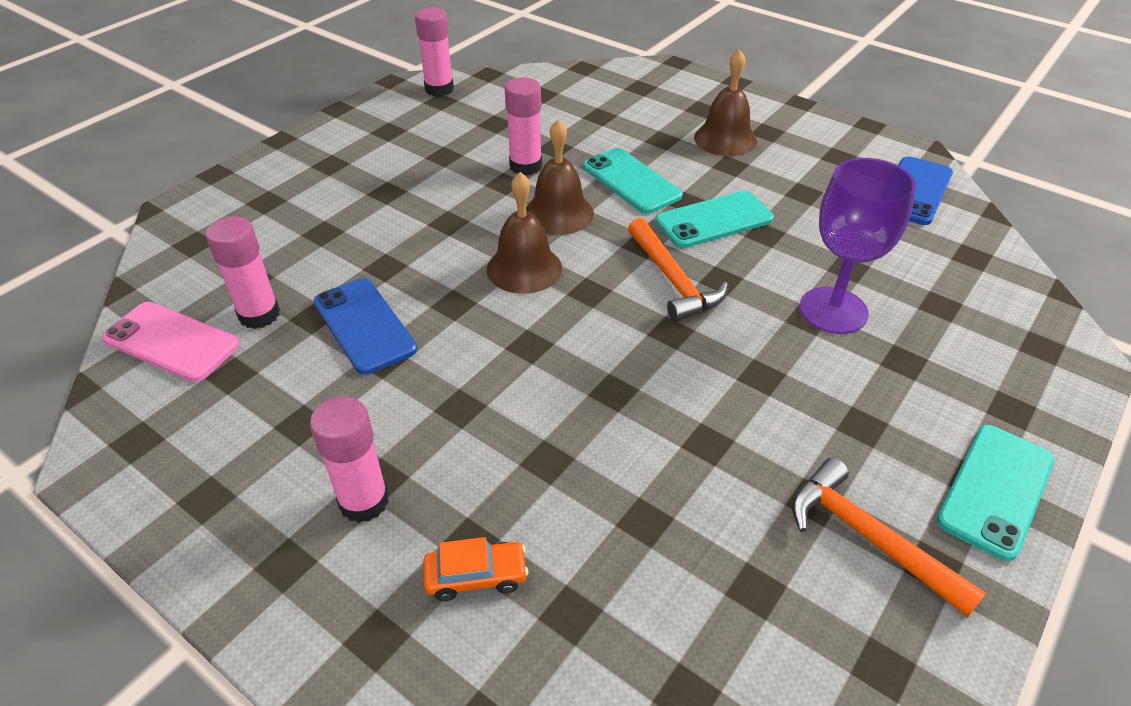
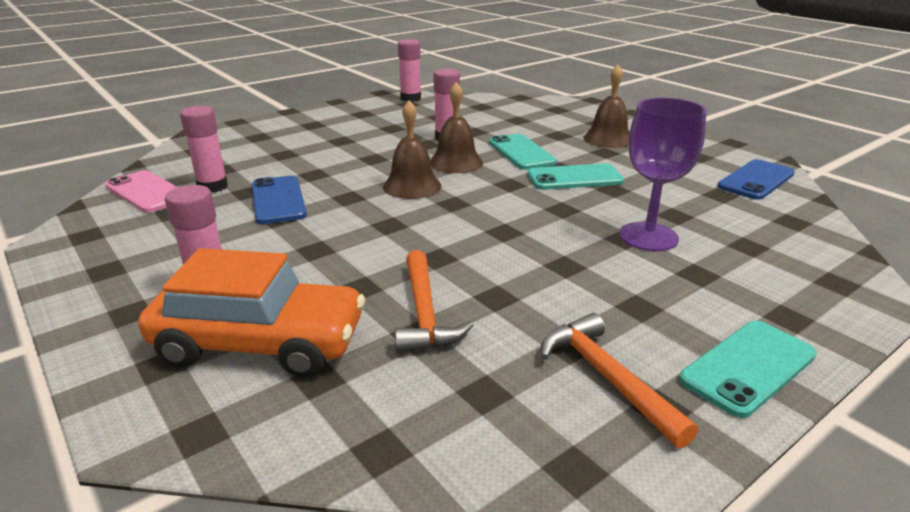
camera: 15 degrees right, 15 degrees down
orange car [423,537,528,601] -> orange car [138,248,365,377], size x2.40
orange hammer [628,218,728,322] -> orange hammer moved to [395,250,474,353]

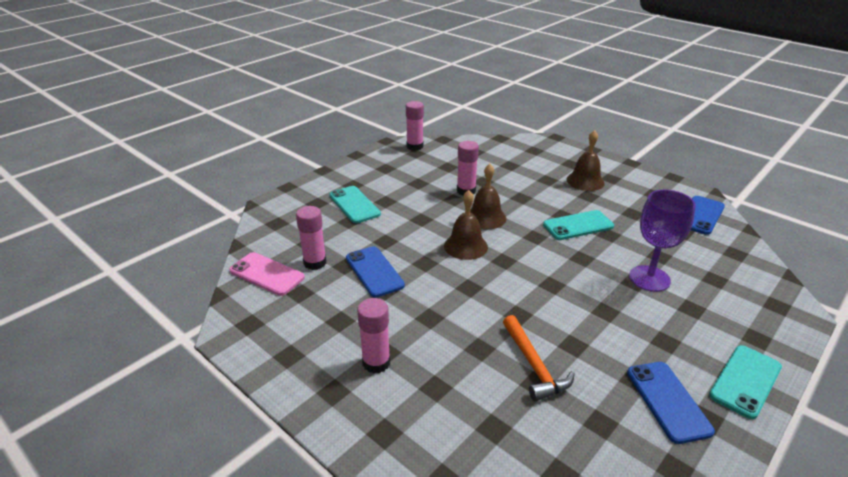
camera: 10 degrees left, 5 degrees up
orange car [138,248,365,377] -> none
turquoise phone [489,134,557,170] -> turquoise phone moved to [329,186,381,223]
orange hammer [541,313,698,448] -> blue phone [627,362,715,444]

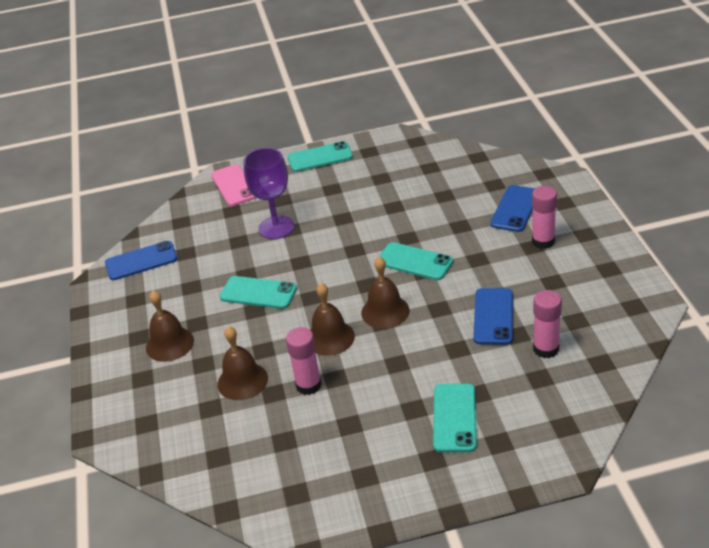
camera: 140 degrees left, 5 degrees up
pink phone [229,252,305,296] -> pink phone moved to [211,164,257,206]
pink glue stick [406,101,424,151] -> none
orange hammer [503,315,575,401] -> none
blue phone [627,362,715,444] -> blue phone moved to [491,185,535,232]
none -> brown bell [217,326,268,400]
none -> turquoise phone [379,242,453,280]

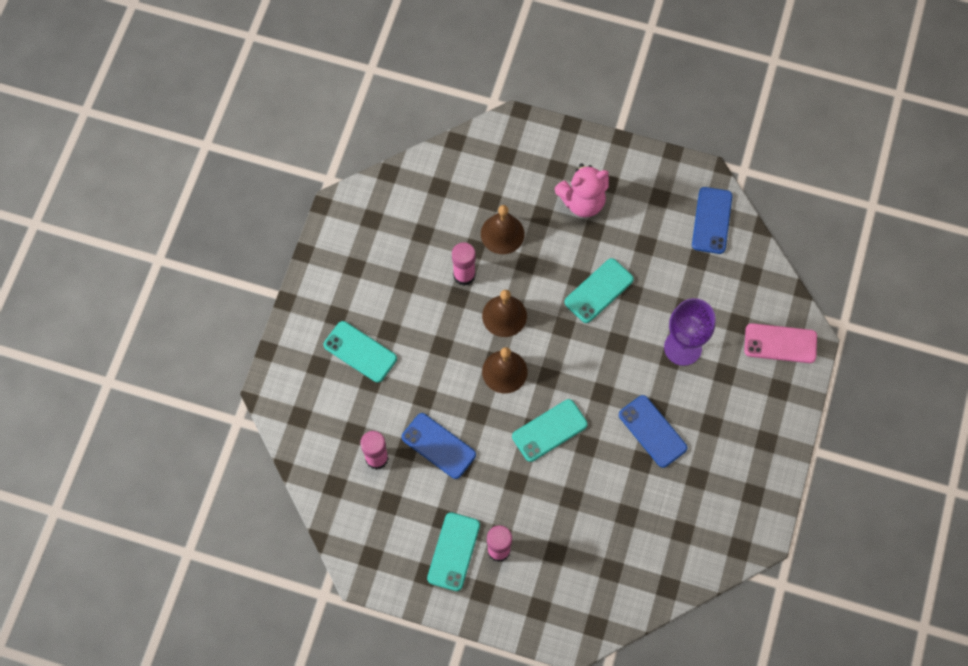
camera: 115 degrees right, 30 degrees up
brown bell [146,290,194,362] -> pink teddy bear [555,164,609,218]
turquoise phone [288,141,353,172] -> turquoise phone moved to [427,512,480,591]
blue phone [491,185,535,232] -> blue phone moved to [619,395,687,468]

